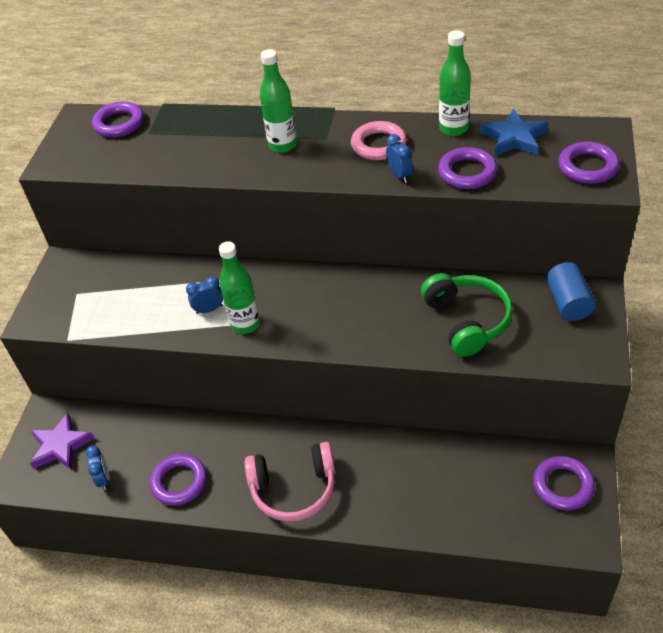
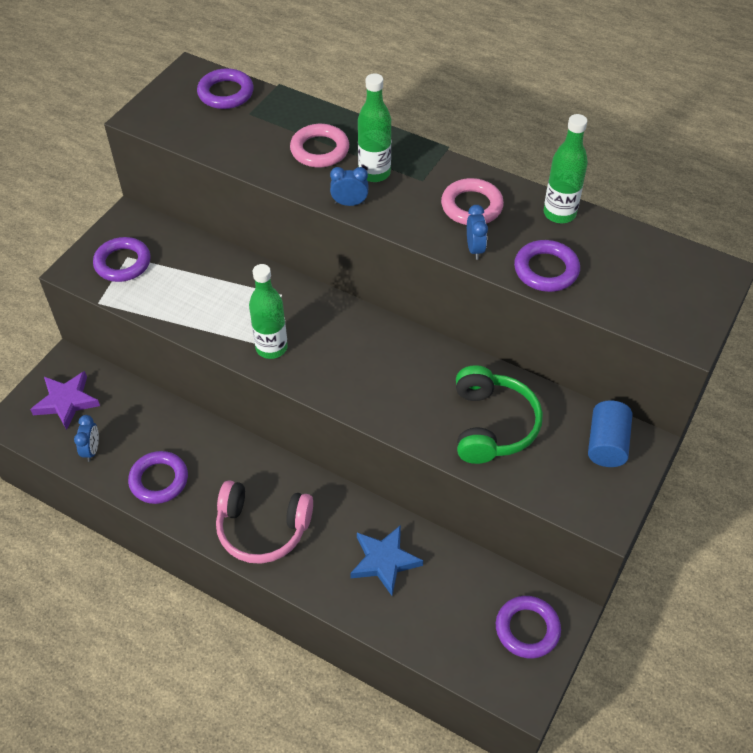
camera: 15 degrees right, 5 degrees up
blue clock [186,276,223,314] -> blue clock moved to [330,167,368,206]
blue star [480,109,549,156] -> blue star moved to [350,525,423,596]
purple ring [558,142,620,184] -> purple ring moved to [93,237,150,282]
none -> pink ring [290,124,349,168]

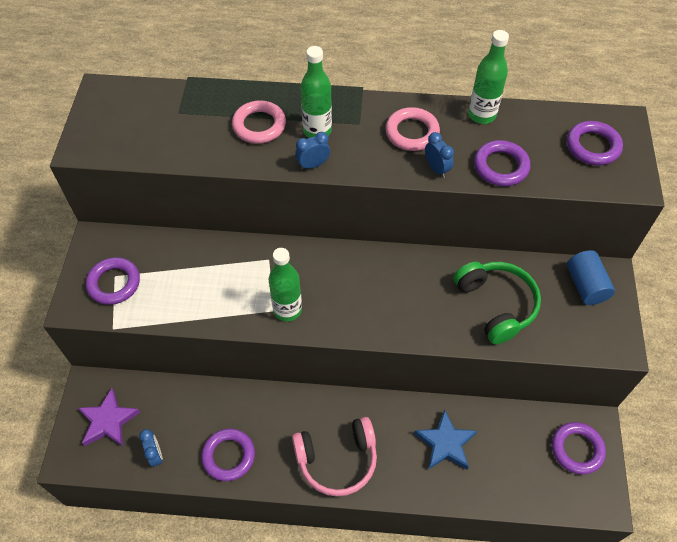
camera: 25 degrees left, 5 degrees up
purple ring [197,68,254,109] -> purple ring moved to [567,121,623,165]

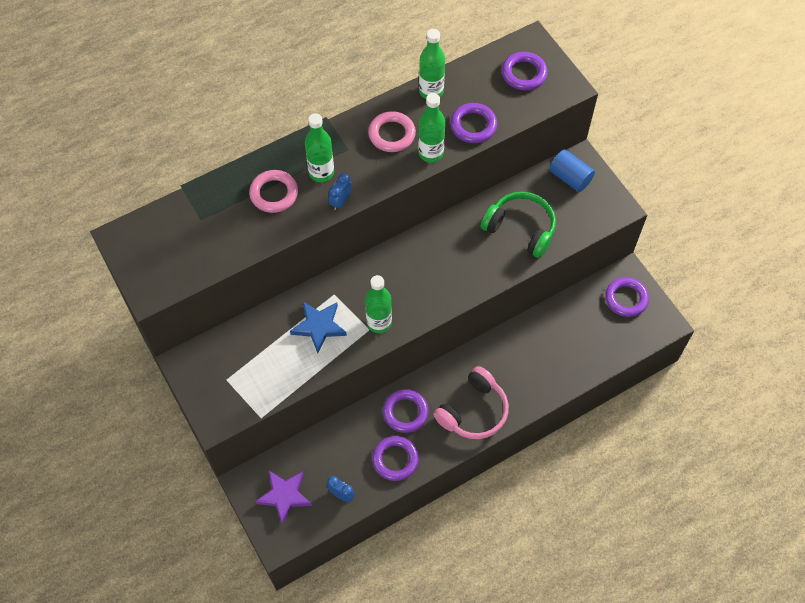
camera: 35 degrees left, 5 degrees up
purple ring [86,257,140,305] -> purple ring moved to [383,389,429,433]
blue star [414,409,477,470] -> blue star moved to [290,302,347,353]
blue clock [425,132,454,178] -> green bottle [418,93,445,163]

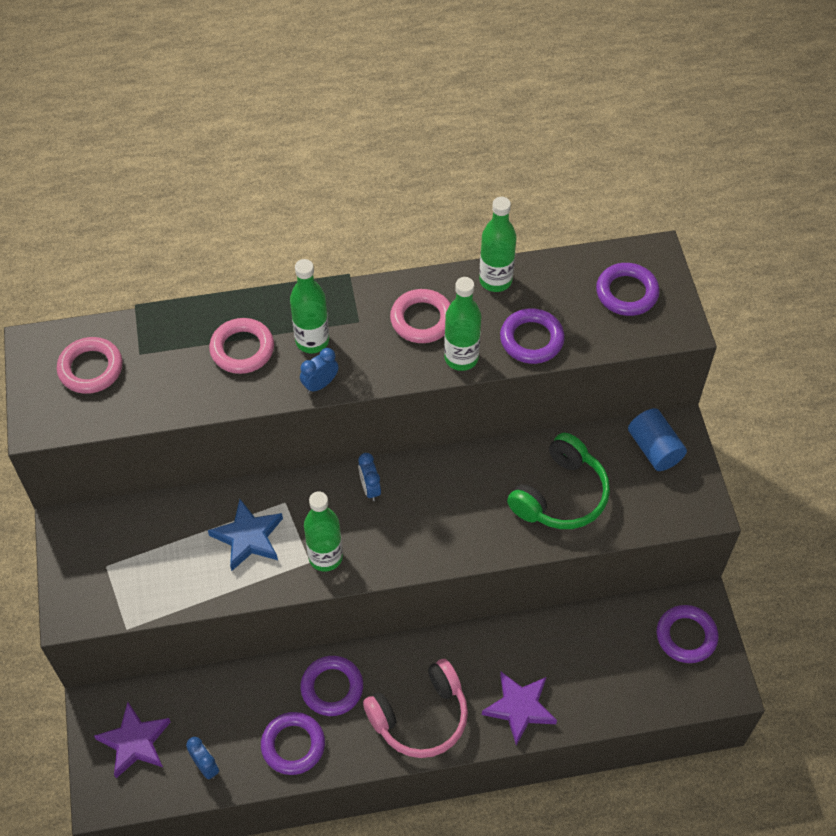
camera: 20 degrees right, 5 degrees down
green headphones [481,192,556,258] -> green headphones turned 75 degrees clockwise [507,433,610,529]
none -> pink ring [57,337,123,394]
none -> blue clock [358,453,381,501]
none -> purple star [482,672,557,745]

